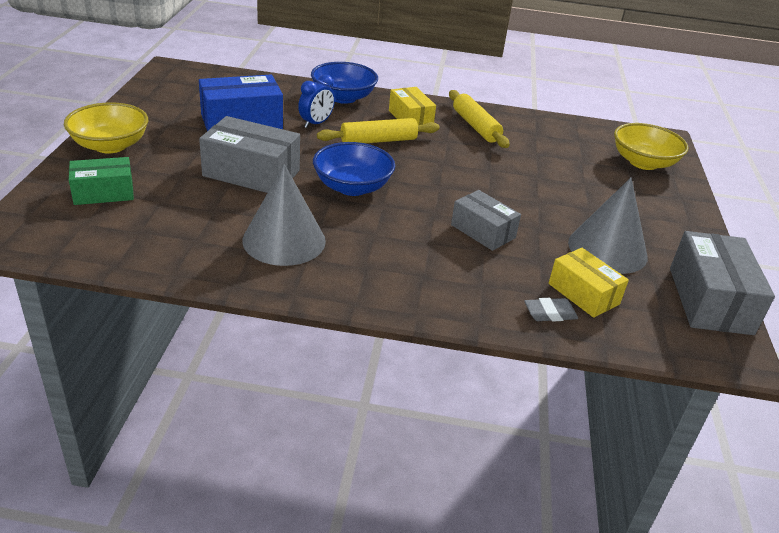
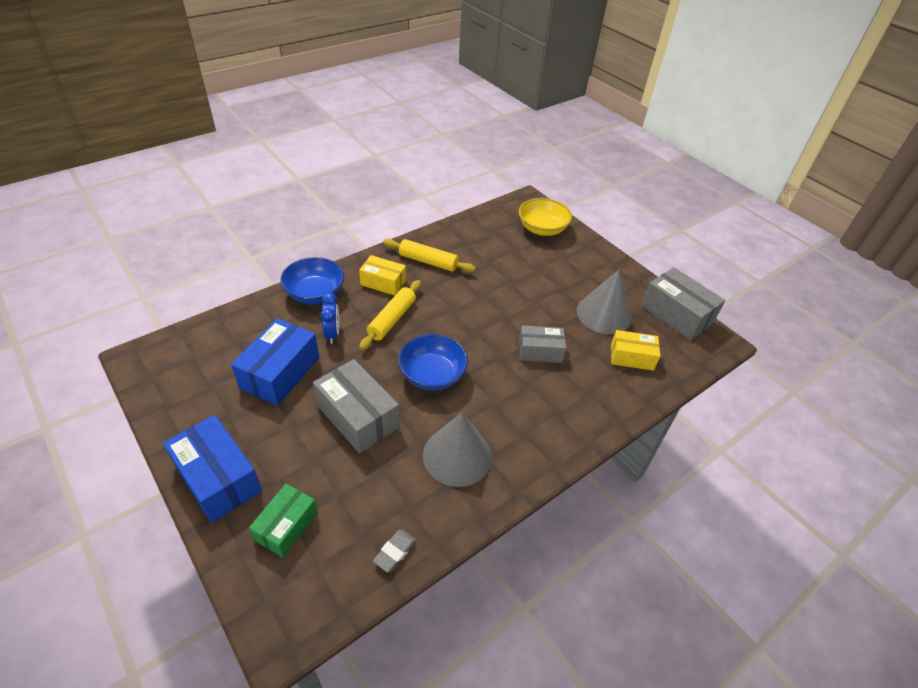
camera: 45 degrees left, 10 degrees up
yellow bowl [64,102,148,153] -> blue box [163,415,262,523]
grey box [199,116,300,193] -> grey box turned 75 degrees clockwise [313,359,399,454]
grey eraser [524,298,578,322] -> grey eraser moved to [373,530,416,572]

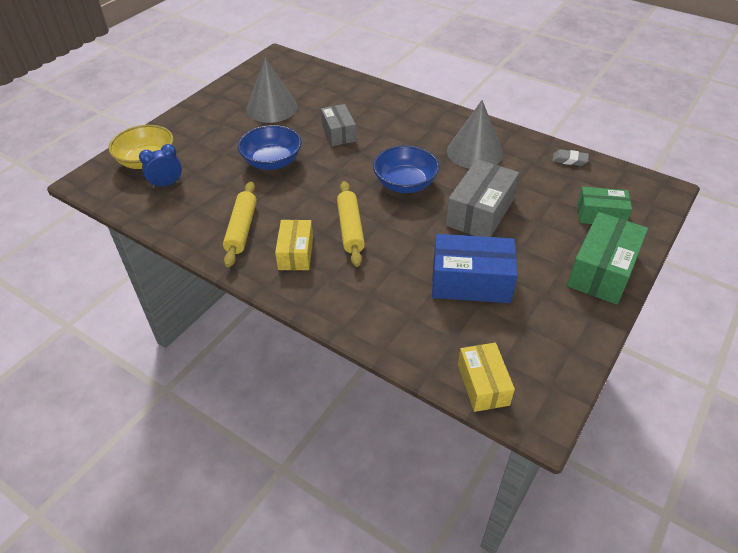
camera: 105 degrees left, 0 degrees up
blue box [163,415,262,523] -> green box [567,212,648,305]
blue bowl [280,257,344,304] -> blue bowl moved to [238,125,302,170]
blue clock [320,293,339,344] -> blue clock moved to [139,144,182,188]
yellow rolling pin [359,280,421,350] -> yellow rolling pin turned 75 degrees clockwise [337,181,365,267]
yellow box [611,330,660,371] -> yellow box moved to [458,343,515,412]
grey box [641,267,725,340] -> none

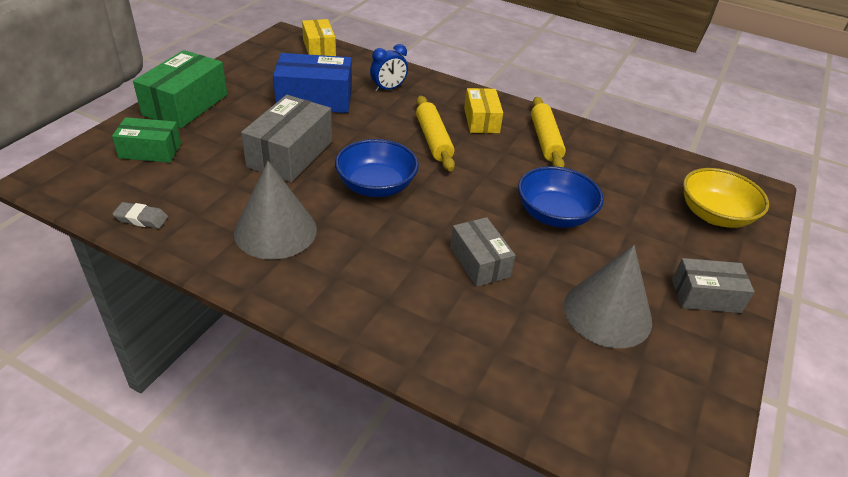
camera: 170 degrees right, 5 degrees down
blue clock [139,144,182,188] -> blue clock moved to [370,44,408,92]
none -> grey box [672,258,755,313]

